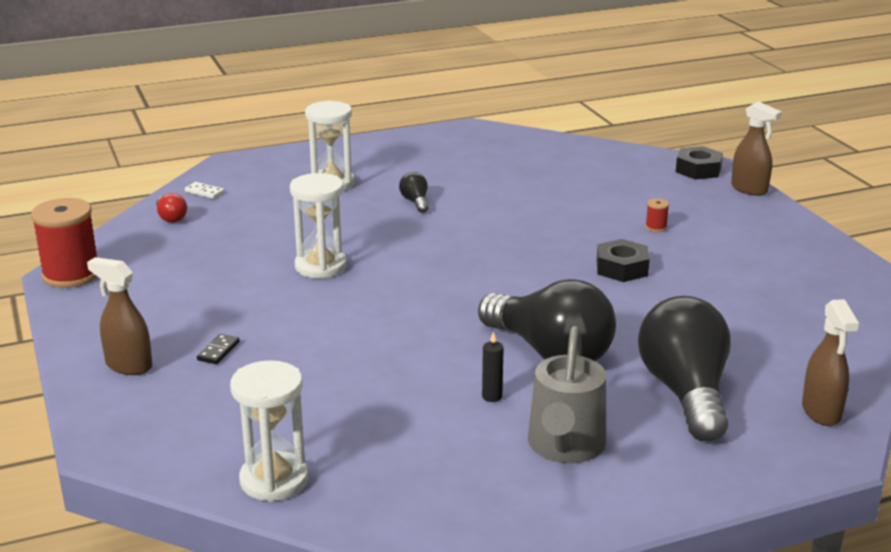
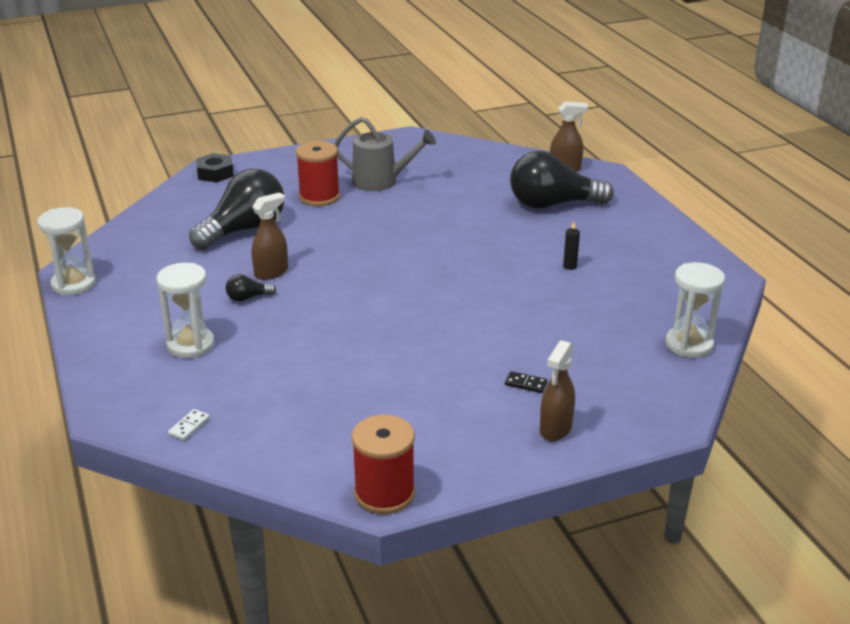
camera: 90 degrees left, 5 degrees up
red light bulb [156,193,187,223] -> none
white hourglass [290,173,347,279] -> white hourglass moved to [37,207,96,296]
black light bulb [478,279,616,361] -> black light bulb moved to [189,169,284,250]
grey watering can [528,326,606,463] -> grey watering can moved to [334,117,436,191]
black nut [597,239,650,282] -> none
red spool [645,198,669,232] -> red spool [296,141,340,206], size x2.45
brown spray bottle [731,101,782,196] -> brown spray bottle moved to [252,192,288,280]

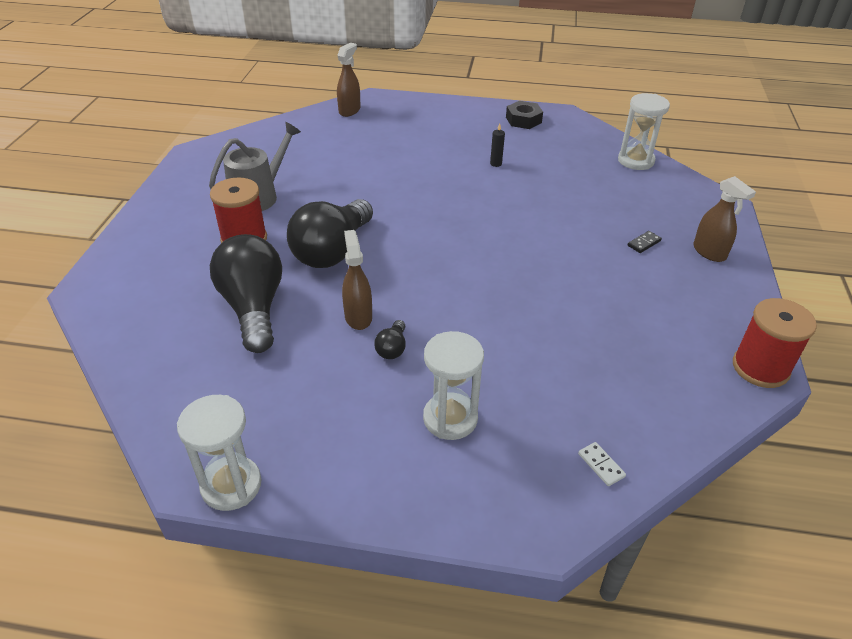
camera: 60 degrees left, 10 degrees up
black nut [196,153,234,183] -> black nut moved to [506,101,543,129]
black light bulb [510,151,614,209] -> black light bulb moved to [287,199,373,268]

